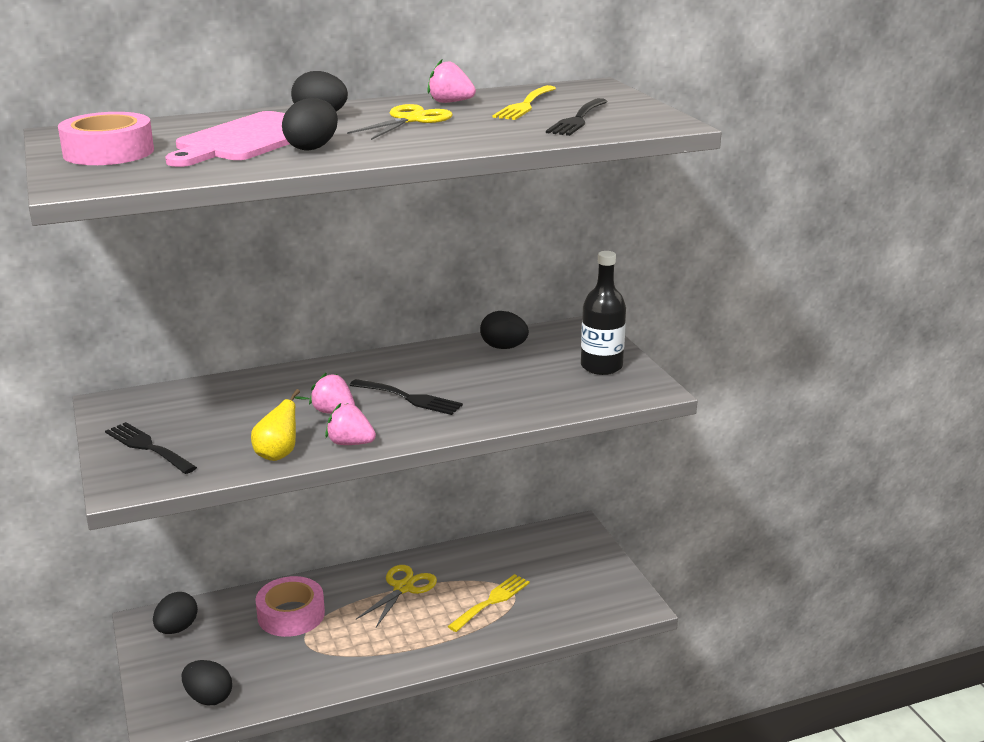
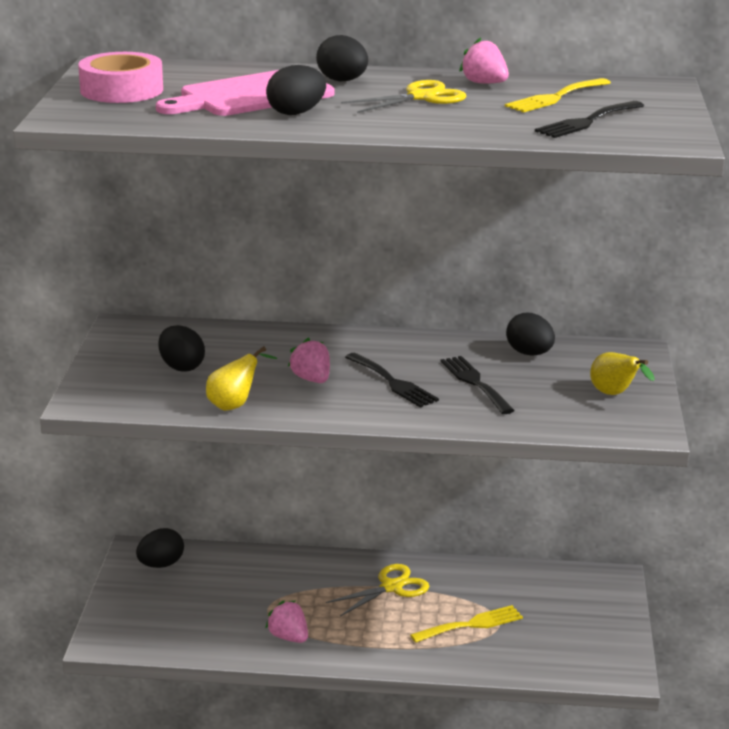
camera: 25 degrees right, 0 degrees up
black fork [105,422,197,474] -> black fork moved to [440,356,515,414]
black egg [181,660,232,705] -> black egg moved to [158,325,205,372]
pink tape [255,576,325,637] -> none
pink strawberry [325,403,376,445] -> pink strawberry moved to [265,601,308,643]
black bottle [581,251,626,375] -> yellow pear [590,352,655,395]

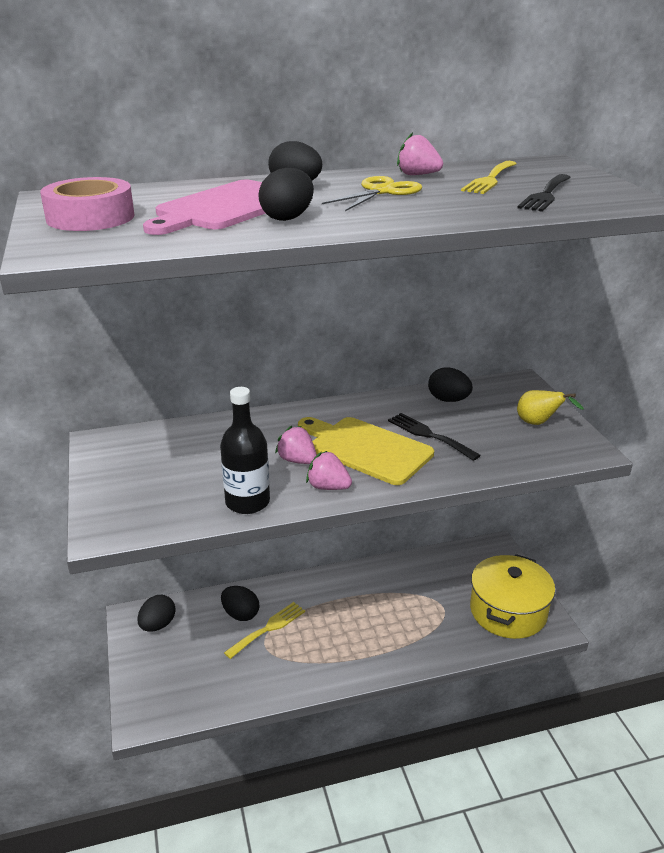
camera: 20 degrees left, 5 degrees up
black egg [158,325,205,372] -> black egg moved to [221,586,259,621]
yellow pear [206,346,277,411] -> black bottle [220,387,270,514]
pink strawberry [265,601,308,643] -> pink strawberry moved to [306,451,352,490]
yellow scissors [326,564,430,616] -> none
black fork [345,353,439,408] -> yellow cutting board [298,417,434,485]
yellow fork [410,605,523,643] -> yellow fork moved to [224,602,305,659]
none -> yellow pot [470,554,555,639]

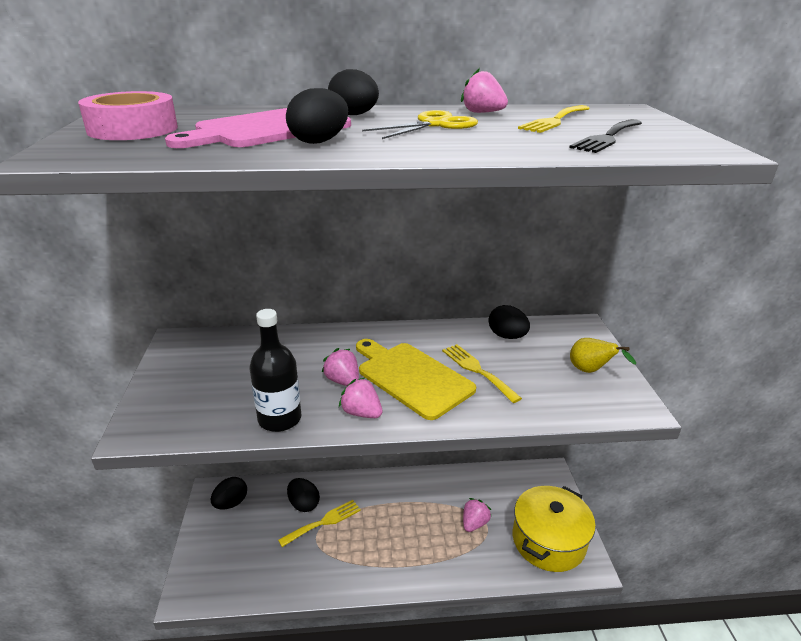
camera: 10 degrees right, 0 degrees up
black fork [388,413,481,461] -> yellow fork [442,344,522,403]
none -> pink strawberry [463,498,492,532]

